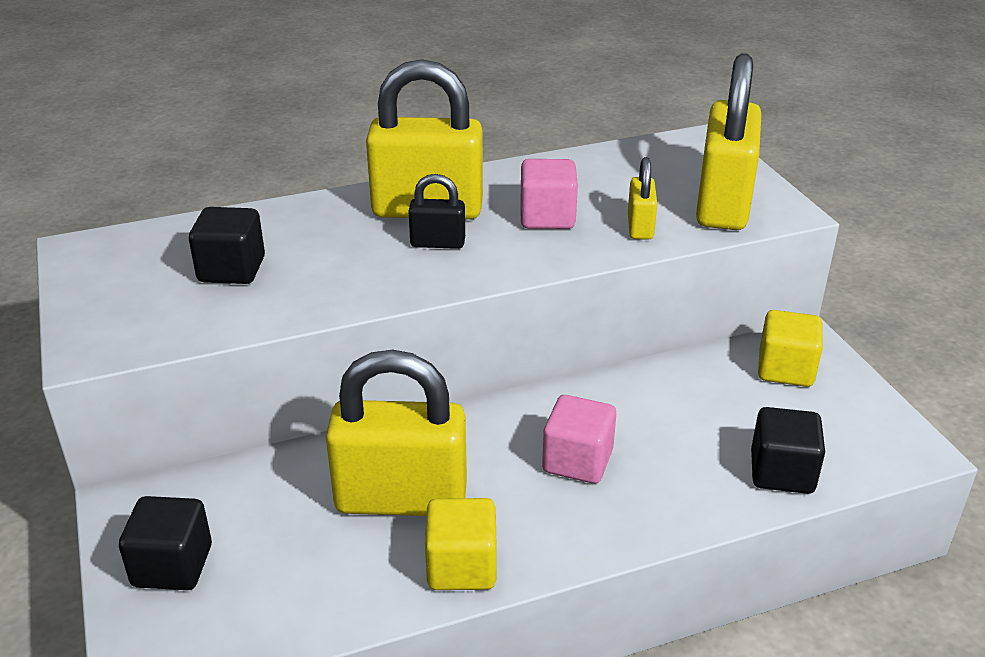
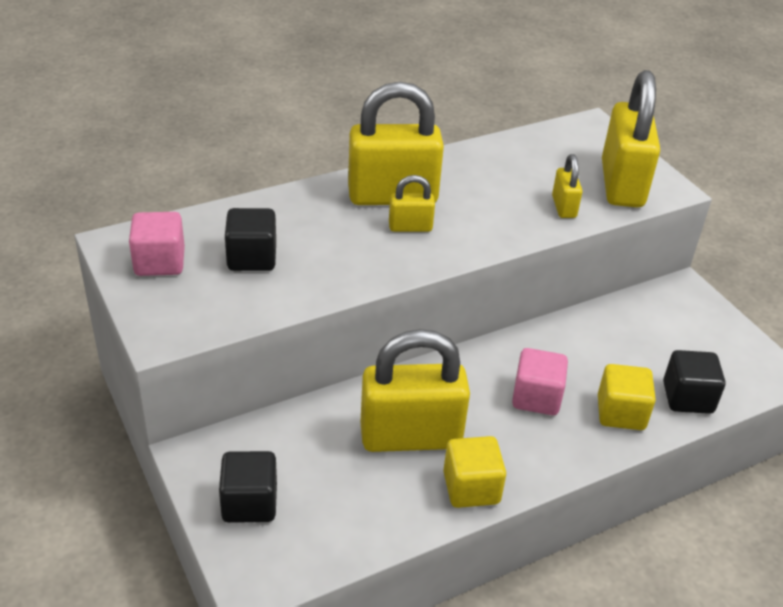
camera: 10 degrees left, 5 degrees up
black padlock [408,174,465,249] -> yellow padlock [389,175,435,232]
pink cube [520,159,578,229] -> pink cube moved to [129,212,185,276]
yellow cube [758,310,823,387] -> yellow cube moved to [598,364,656,430]

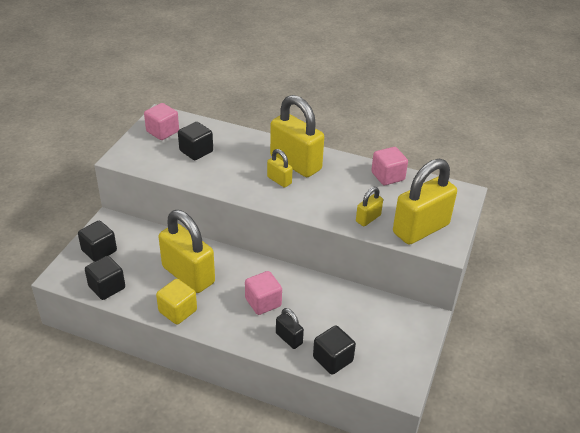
camera: 50 degrees right, 0 degrees up
yellow cube [598,364,656,430] -> black padlock [276,308,304,349]
none -> black cube [85,256,125,300]
none -> pink cube [371,147,408,185]

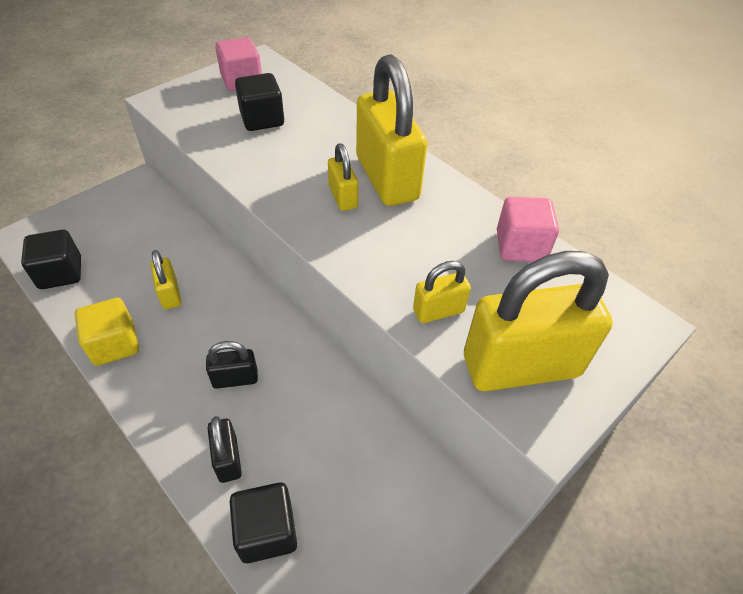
camera: 25 degrees right, 10 degrees up
black cube [78,221,117,262] -> none
yellow padlock [159,210,215,293] -> yellow padlock [150,250,181,309], size x0.47
pink cube [245,271,282,315] -> black padlock [206,341,258,389]

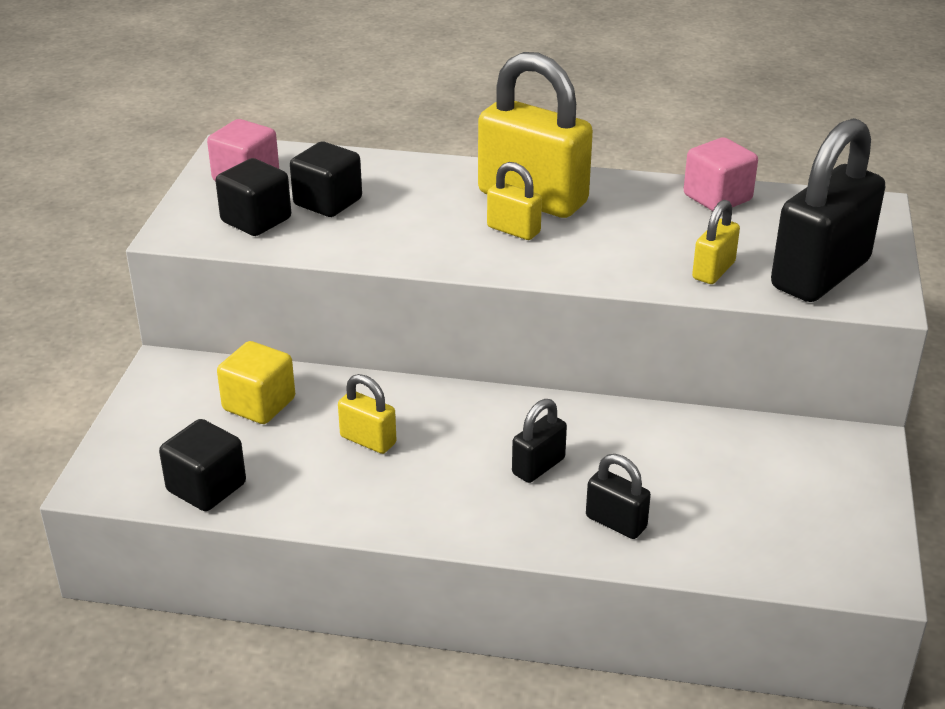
camera: 35 degrees left, 15 degrees down
yellow cube [75,298,139,366] -> yellow cube moved to [217,341,295,424]
black cube [230,483,297,563] -> black cube moved to [216,158,291,236]
yellow padlock [464,251,613,392] -> black padlock [771,118,885,302]

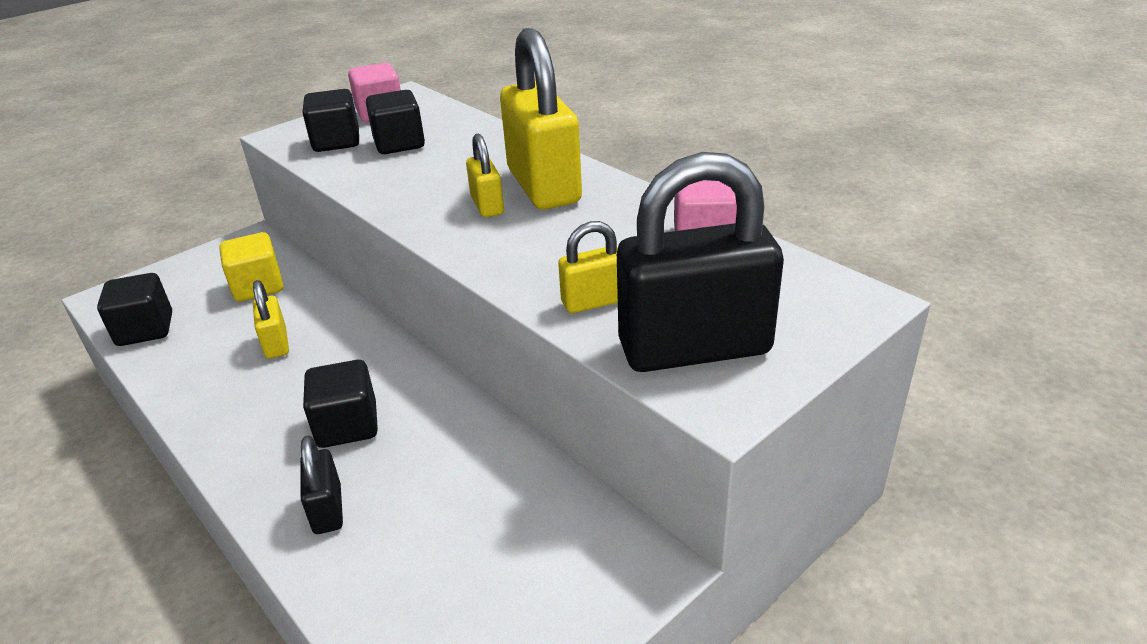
camera: 40 degrees right, 0 degrees up
black padlock [512,399,567,483] -> black cube [303,360,378,448]

